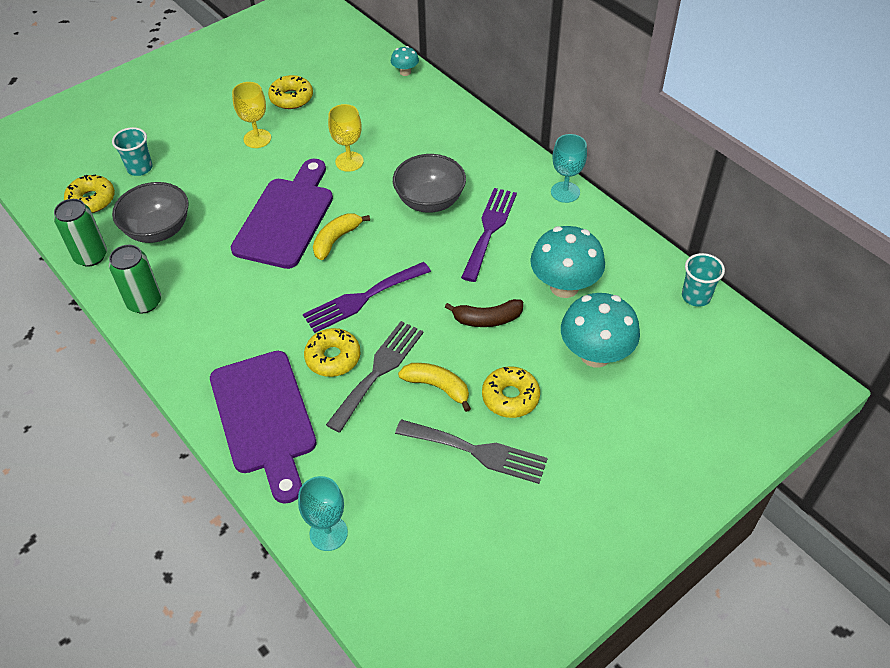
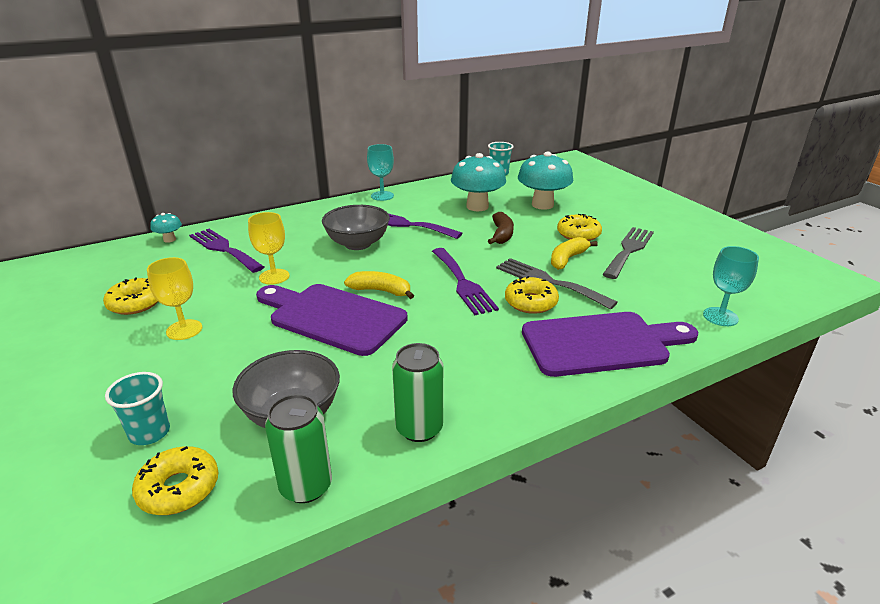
camera: 80 degrees left, 20 degrees down
yellow banana [313,213,370,260] -> yellow banana turned 150 degrees clockwise [344,271,414,299]
none -> purple fork [189,229,264,273]

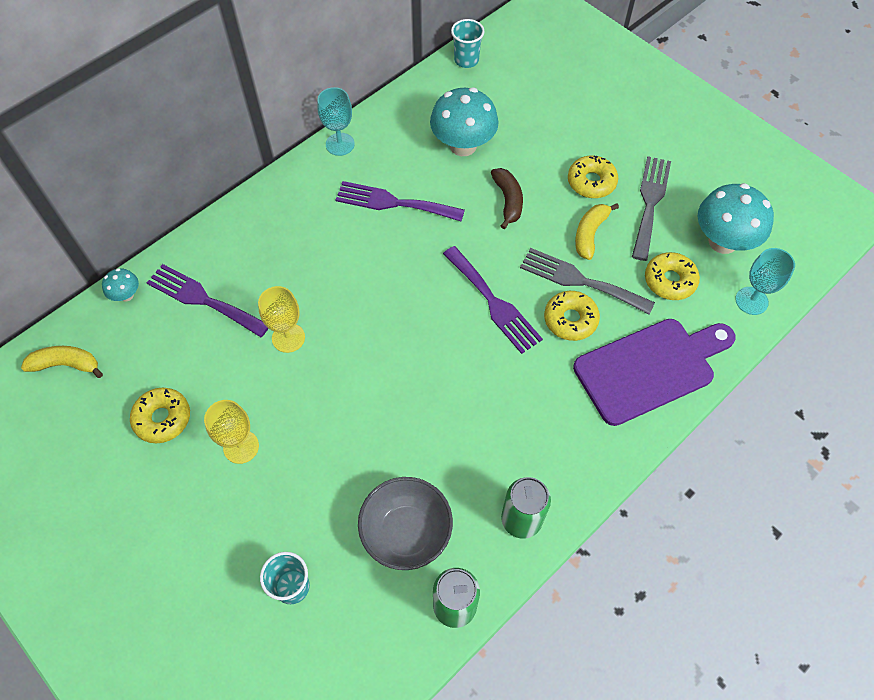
camera: 15 degrees left, 30 degrees up
yellow donut [132,446,218,515] -> yellow donut moved to [645,252,700,300]
purple cutting board [256,284,408,356] -> none
grey bowl [322,205,390,250] -> none
yellow banana [344,271,414,299] -> yellow banana moved to [21,346,103,378]
turquoise mushroom [518,152,573,210] -> turquoise mushroom moved to [697,183,774,254]

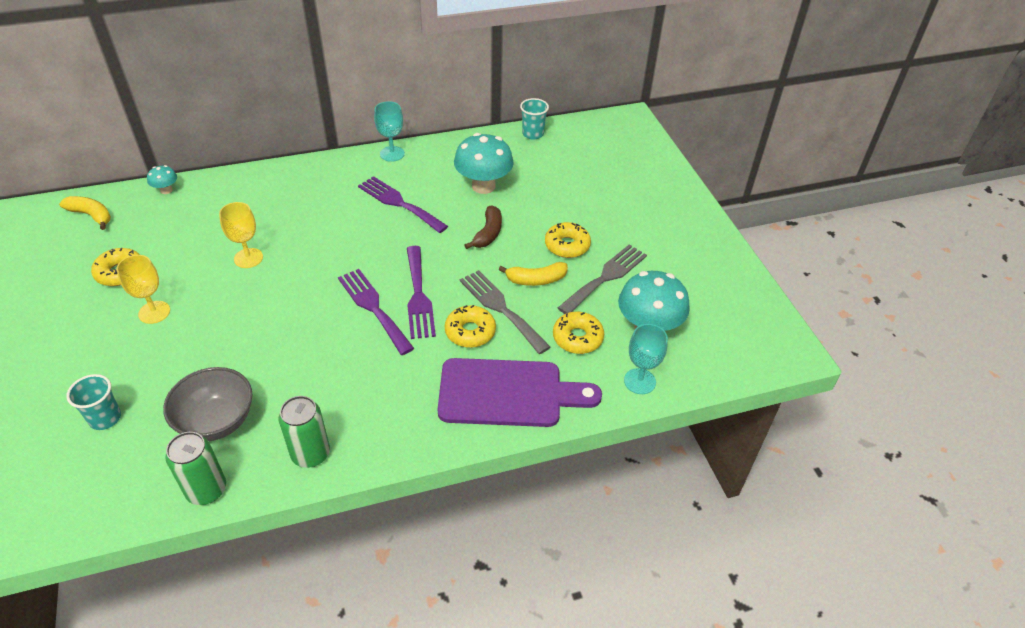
camera: 25 degrees right, 15 degrees down
purple fork [147,264,269,337] -> purple fork moved to [338,269,415,355]
yellow banana [575,203,619,260] -> yellow banana turned 150 degrees counterclockwise [499,262,568,286]

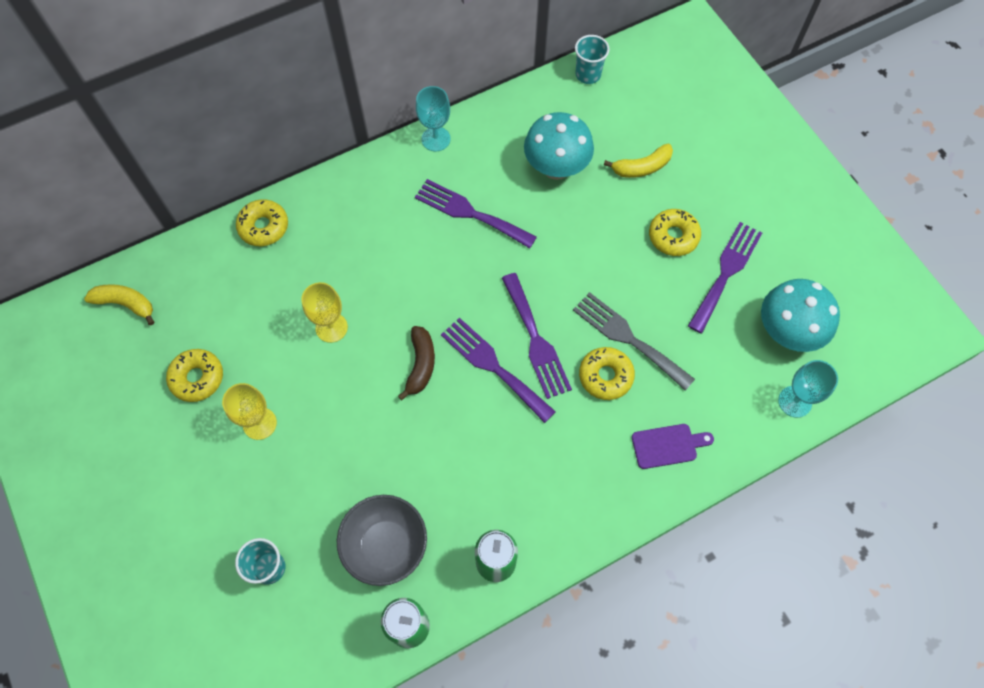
camera: 10 degrees left, 20 degrees up
turquoise mushroom [147,165,177,194] -> none
purple cutting board [437,358,602,427] -> purple cutting board [632,424,714,469], size x0.48
brown banana [465,206,502,249] -> brown banana moved to [398,326,435,400]
yellow banana [499,262,568,286] -> yellow banana moved to [604,144,673,178]
yellow donut [553,312,604,354] -> yellow donut moved to [236,199,288,246]
grey fork [558,245,647,314] -> purple fork [688,222,762,333]

